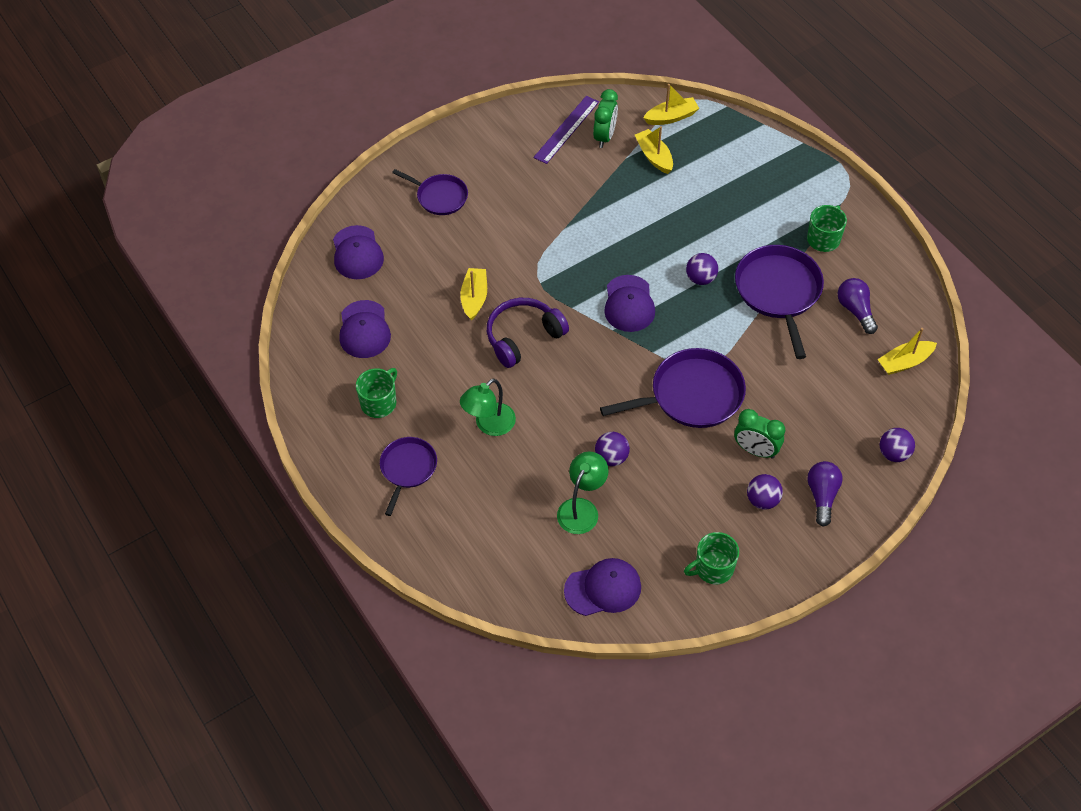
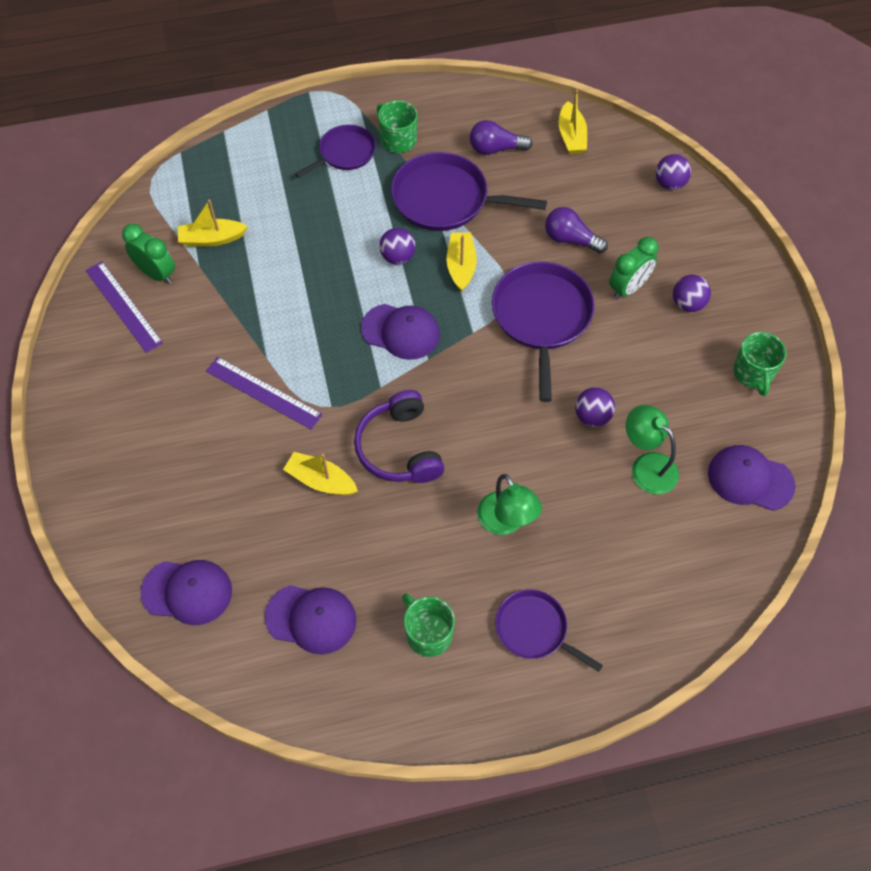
camera: 70 degrees left, 5 degrees up
purple pan [392,169,468,215] -> purple pan moved to [295,124,376,178]
purple cap [564,558,641,616] -> purple cap turned 75 degrees counterclockwise [708,445,796,511]
yellow boat [643,84,699,125] -> yellow boat moved to [447,232,477,292]
purple light bulb [807,461,842,527] -> purple light bulb moved to [545,207,608,253]
none -> purple ruler [206,357,323,430]

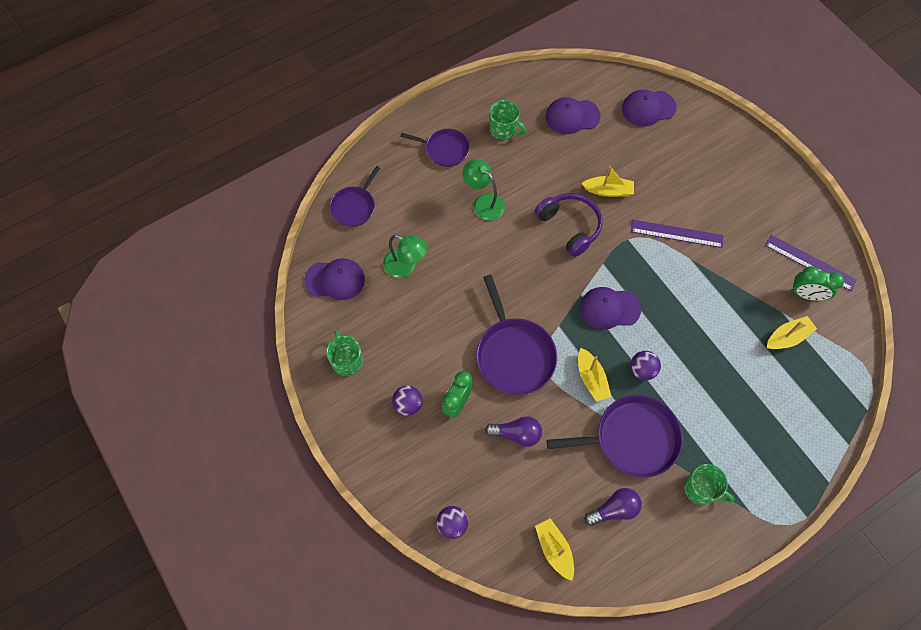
camera: 160 degrees right, 5 degrees up
purple pan [295,124,376,178] -> purple pan moved to [330,166,380,227]
purple ball [575,387,615,427] -> none

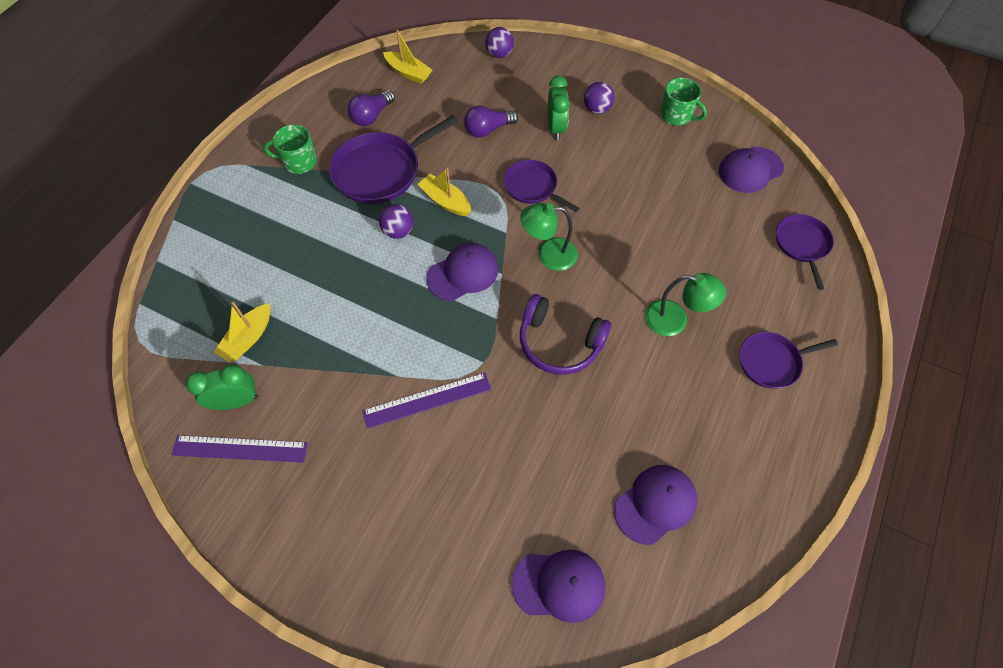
camera: 150 degrees right, 5 degrees down
green lamp [383,235,428,278] -> green lamp moved to [520,203,578,271]
purple pan [476,275,557,395] -> purple pan [504,160,580,212], size x0.60
green mug [489,100,526,140] -> none
yellow boat [582,166,634,197] -> none
purple cap [622,90,677,127] -> purple cap turned 45 degrees clockwise [512,550,605,623]

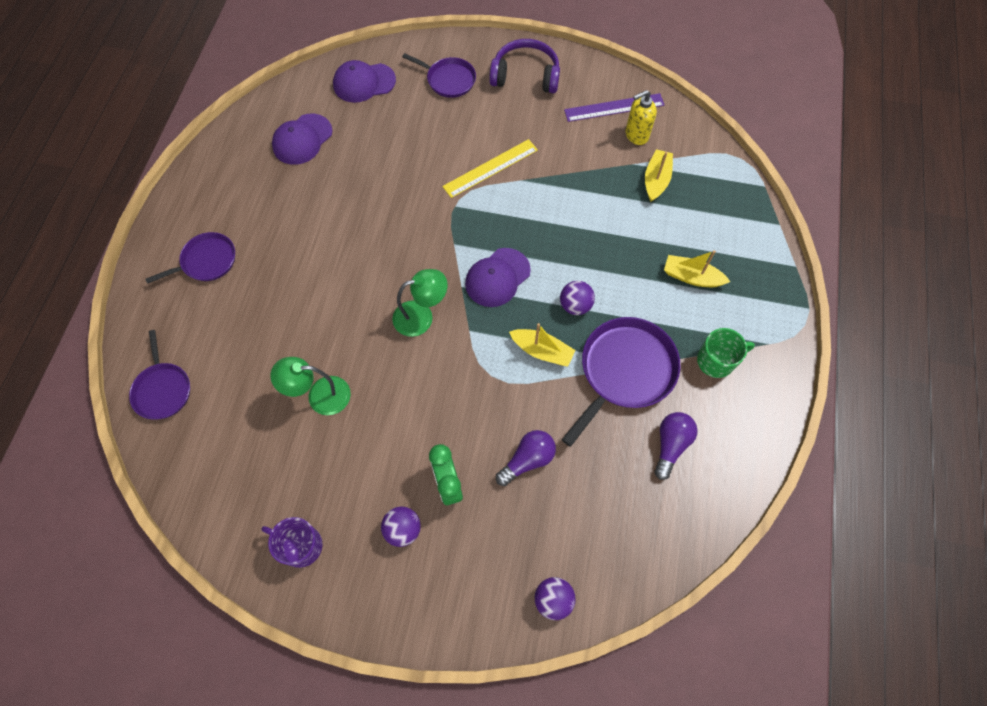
camera: 165 degrees right, 5 degrees up
green clock [186,364,258,410] -> yellow soap dispenser [626,90,657,145]
purple ruler [362,373,491,429] -> yellow ruler [442,139,538,198]
yellow boat [383,29,432,84] -> yellow boat moved to [664,250,730,287]
purple pan [504,160,580,212] -> purple pan moved to [402,53,476,98]
purple headphones [520,294,611,375] -> purple headphones moved to [489,39,560,93]
green lamp [645,273,726,336] -> green lamp moved to [270,357,351,415]
green mug [660,78,707,126] -> purple mug [261,517,323,568]
purple cap [719,147,784,193] -> none

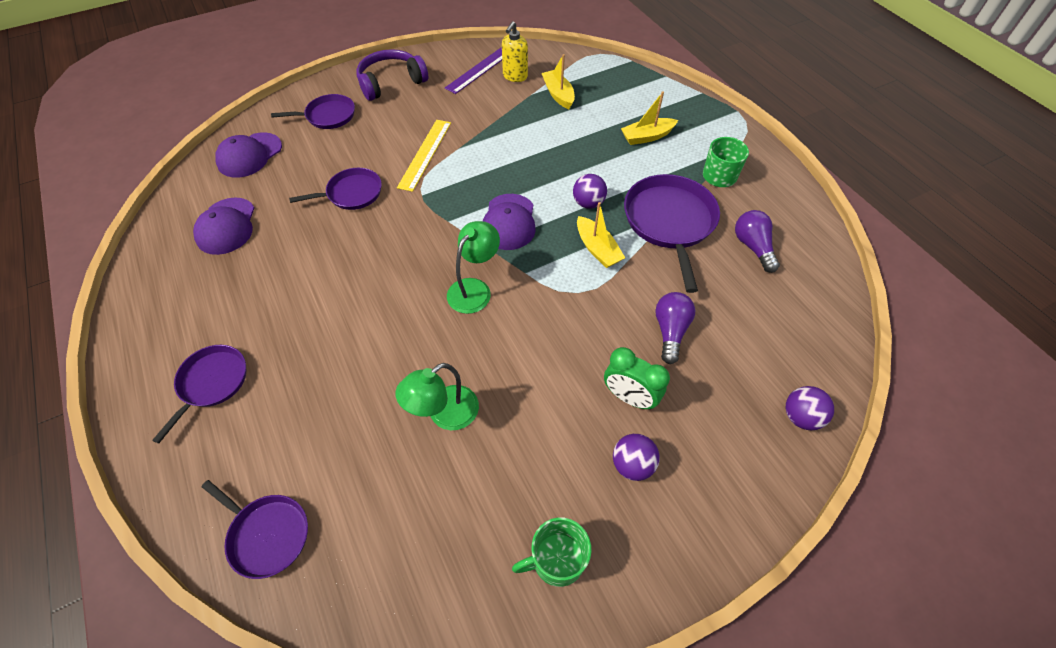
camera: 40 degrees left, 10 degrees down
purple mug [261,517,323,568] -> green mug [512,517,591,587]
yellow boat [509,323,576,367] -> yellow boat turned 75 degrees clockwise [577,202,625,268]
none -> purple pan [289,168,382,210]

